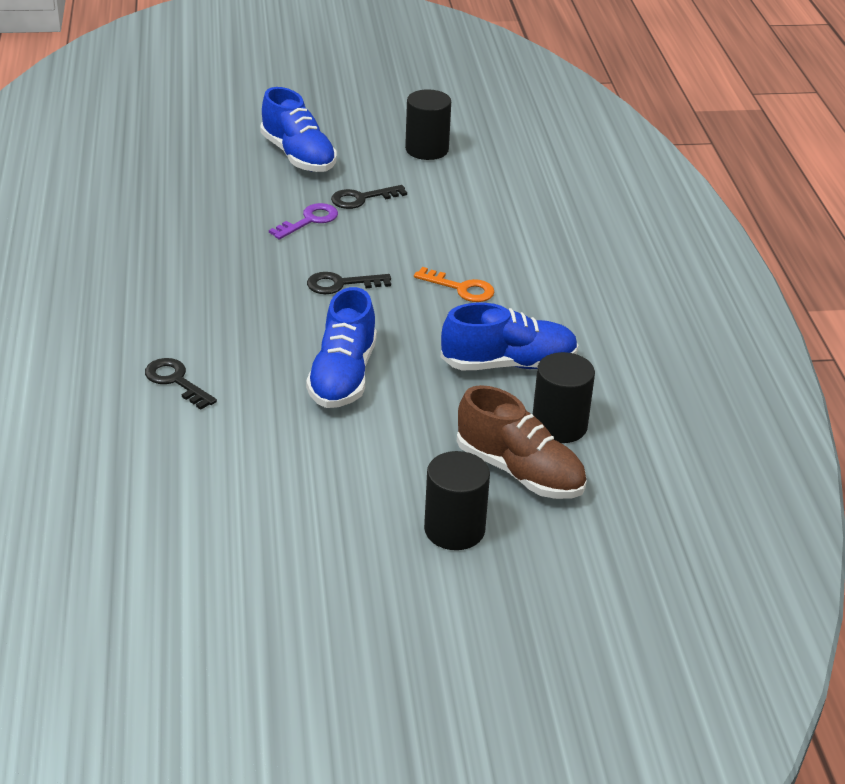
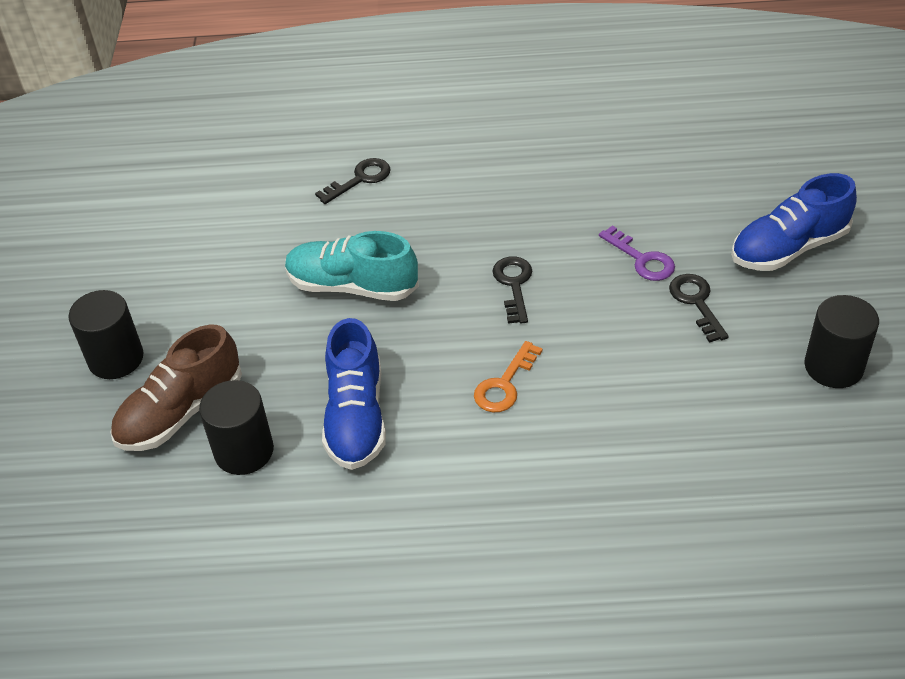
camera: 100 degrees right, 10 degrees up
blue shoe [306,287,377,408] -> turquoise shoe [285,231,419,301]

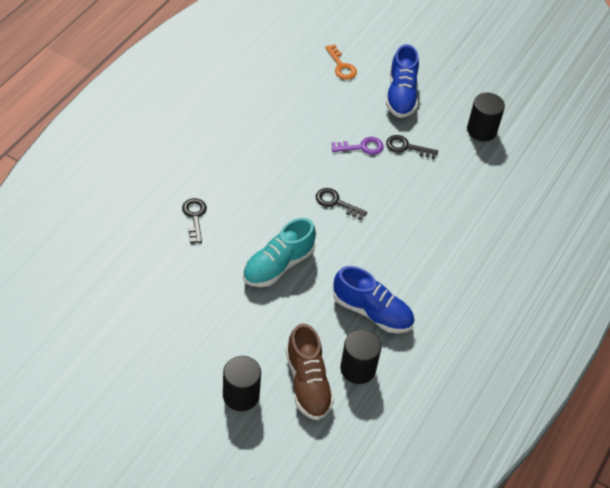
camera: 65 degrees left, 5 degrees up
orange key [474,341,543,412] -> orange key moved to [325,44,357,80]

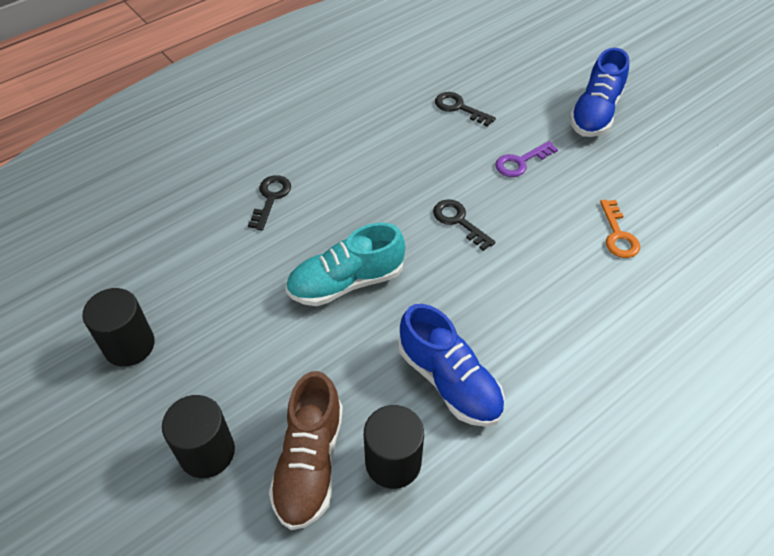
camera: 25 degrees right, 0 degrees up
orange key [325,44,357,80] -> orange key moved to [600,200,640,258]
purple key [331,137,384,155] -> purple key turned 135 degrees clockwise [495,141,558,177]
black key [386,135,438,159] -> black key moved to [435,92,496,127]
black cylinder [467,93,505,142] -> black cylinder moved to [82,288,155,367]

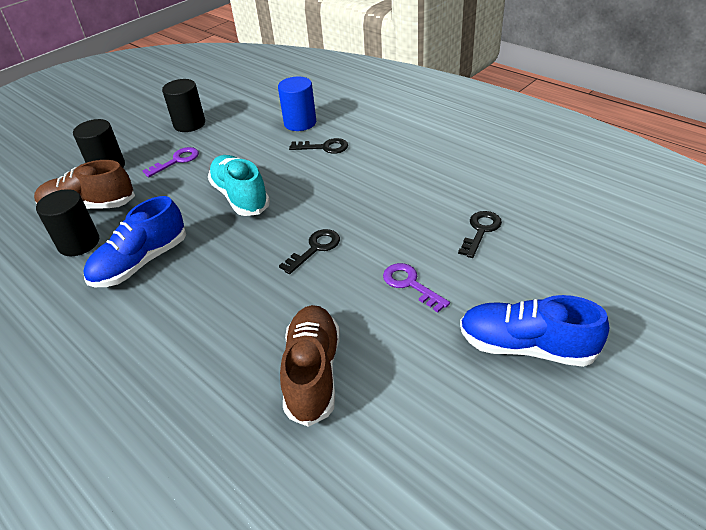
camera: 85 degrees right, 10 degrees down
orange key [600,200,640,258] -> brown shoe [280,305,340,427]
none -> purple key [143,147,199,177]
none -> blue cylinder [278,77,316,131]

